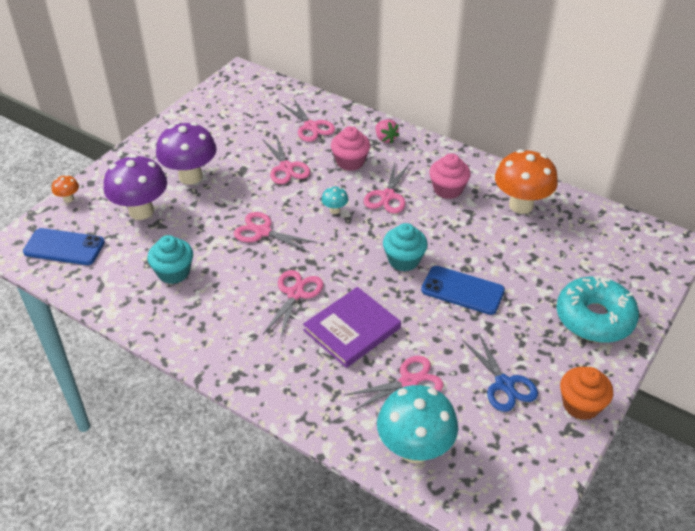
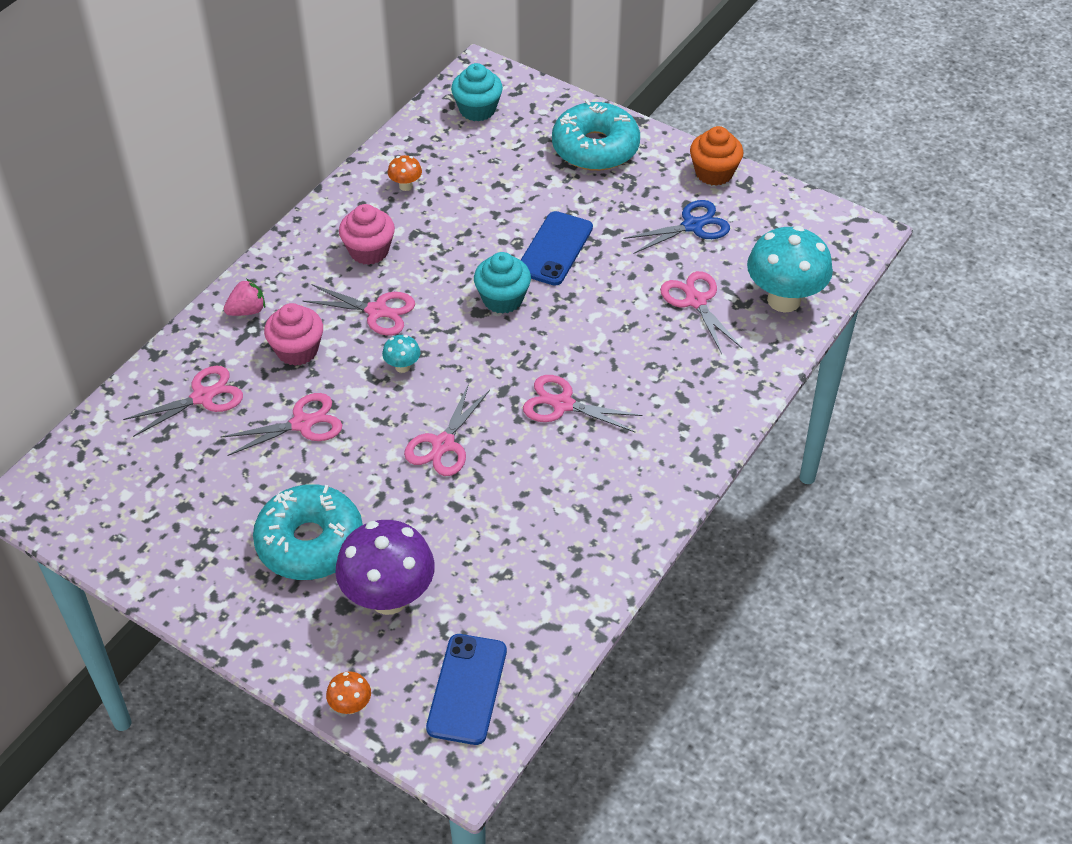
camera: 90 degrees left, 5 degrees up
turquoise cupcake [147,235,193,284] -> turquoise cupcake moved to [451,63,503,121]
purple mushroom [156,122,217,185] -> turquoise donut [253,484,363,580]
purple book [303,287,401,368] -> none
orange mushroom [495,149,558,214] -> orange mushroom [388,155,422,191], size x0.44

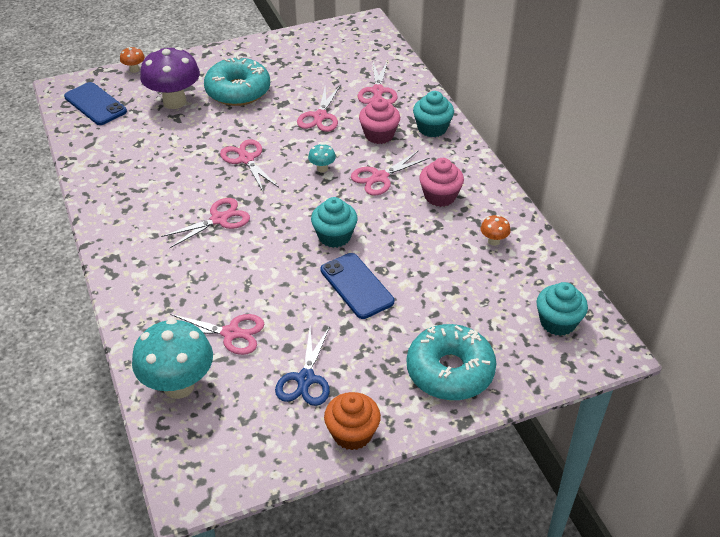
camera: 125 degrees right, 5 degrees down
pink strawberry [224,279,265,316] -> turquoise cupcake [413,91,454,137]

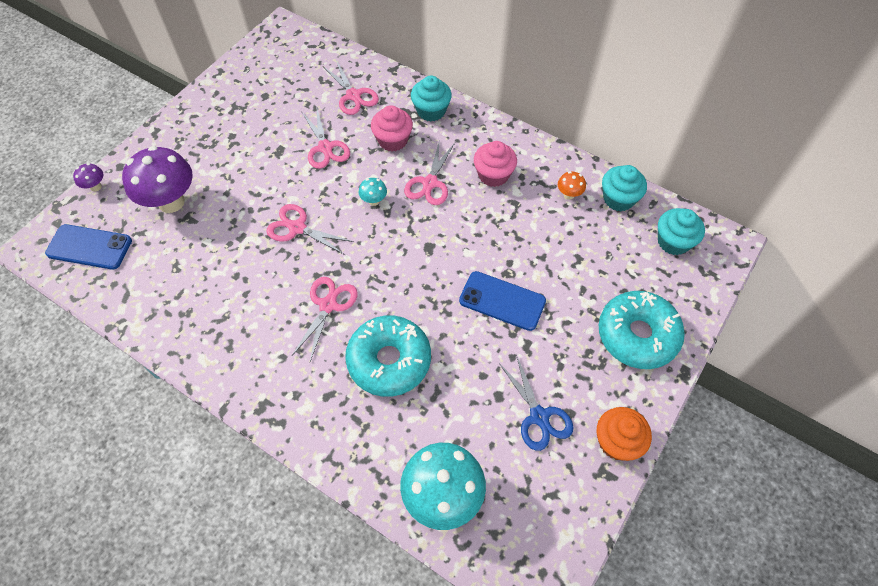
camera: 35 degrees left, 15 degrees up
orange mushroom [120,47,145,73] -> purple mushroom [73,163,104,192]
pink scissors [170,314,264,355] -> none
turquoise donut [204,56,270,106] -> turquoise donut moved to [345,315,431,397]
turquoise cupcake [311,197,358,248] -> turquoise cupcake moved to [602,165,647,211]

